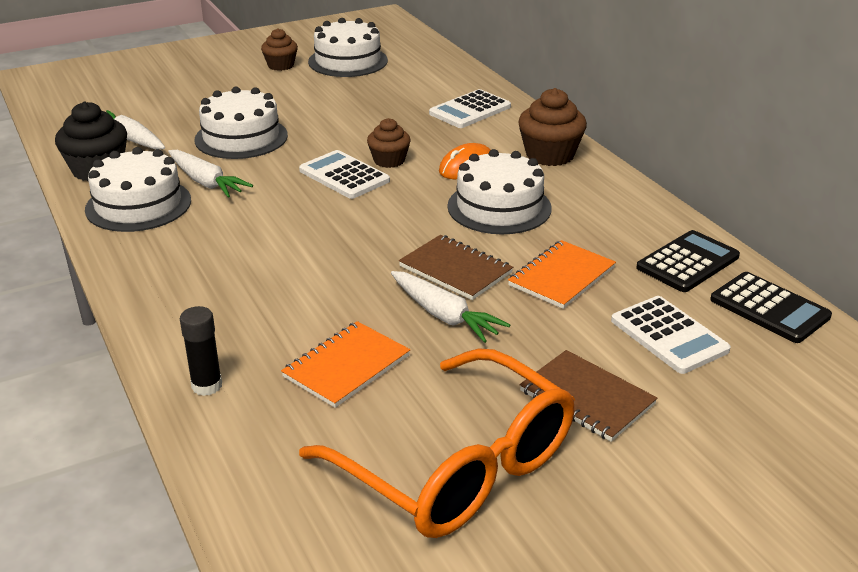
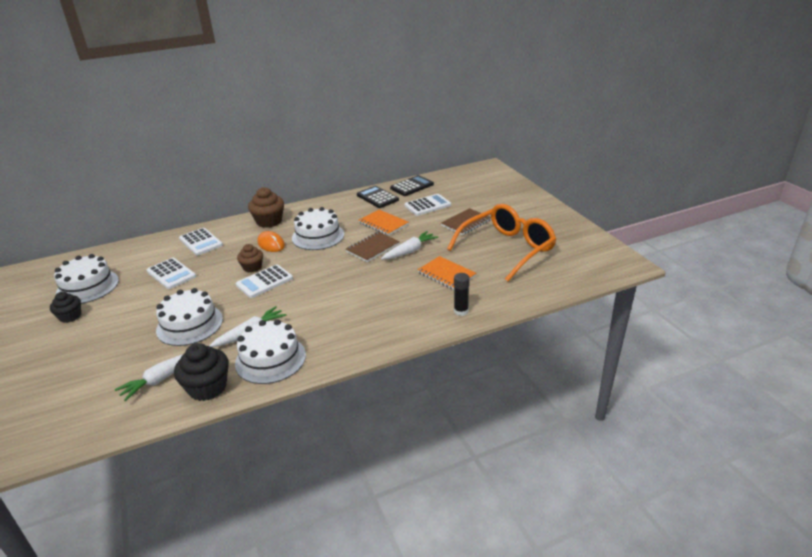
camera: 85 degrees left, 0 degrees up
brown cupcake [261,28,298,71] -> black cupcake [50,292,81,323]
none -> white calculator [147,258,196,289]

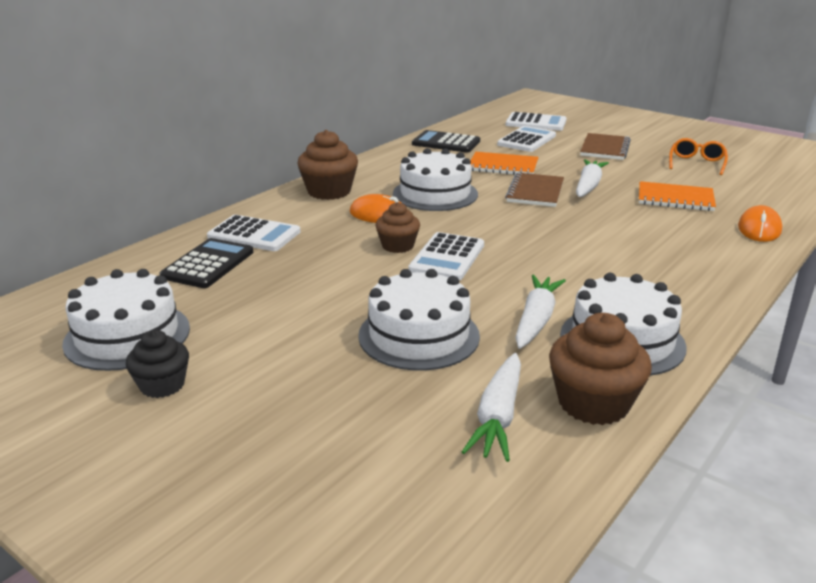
camera: 30 degrees left, 5 degrees down
white calculator [147,258,196,289] -> white calculator moved to [506,112,567,131]
black cupcake [174,343,229,401] -> brown cupcake [549,313,652,425]
black calculator [390,175,434,196] -> black calculator moved to [160,238,253,288]
orange glasses [447,204,556,282] -> orange glasses [669,138,728,175], size x0.44
black glue stick [454,273,470,316] -> orange mouse [738,205,782,242]

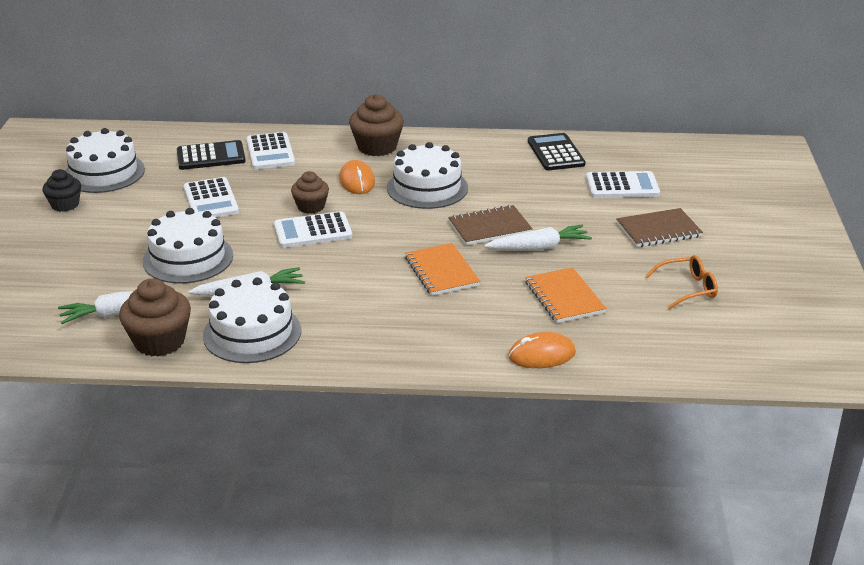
camera: 55 degrees right, 5 degrees up
orange notebook [471,152,539,175] -> orange notebook moved to [405,243,481,296]
white calculator [506,112,567,131] -> white calculator moved to [184,177,239,217]

